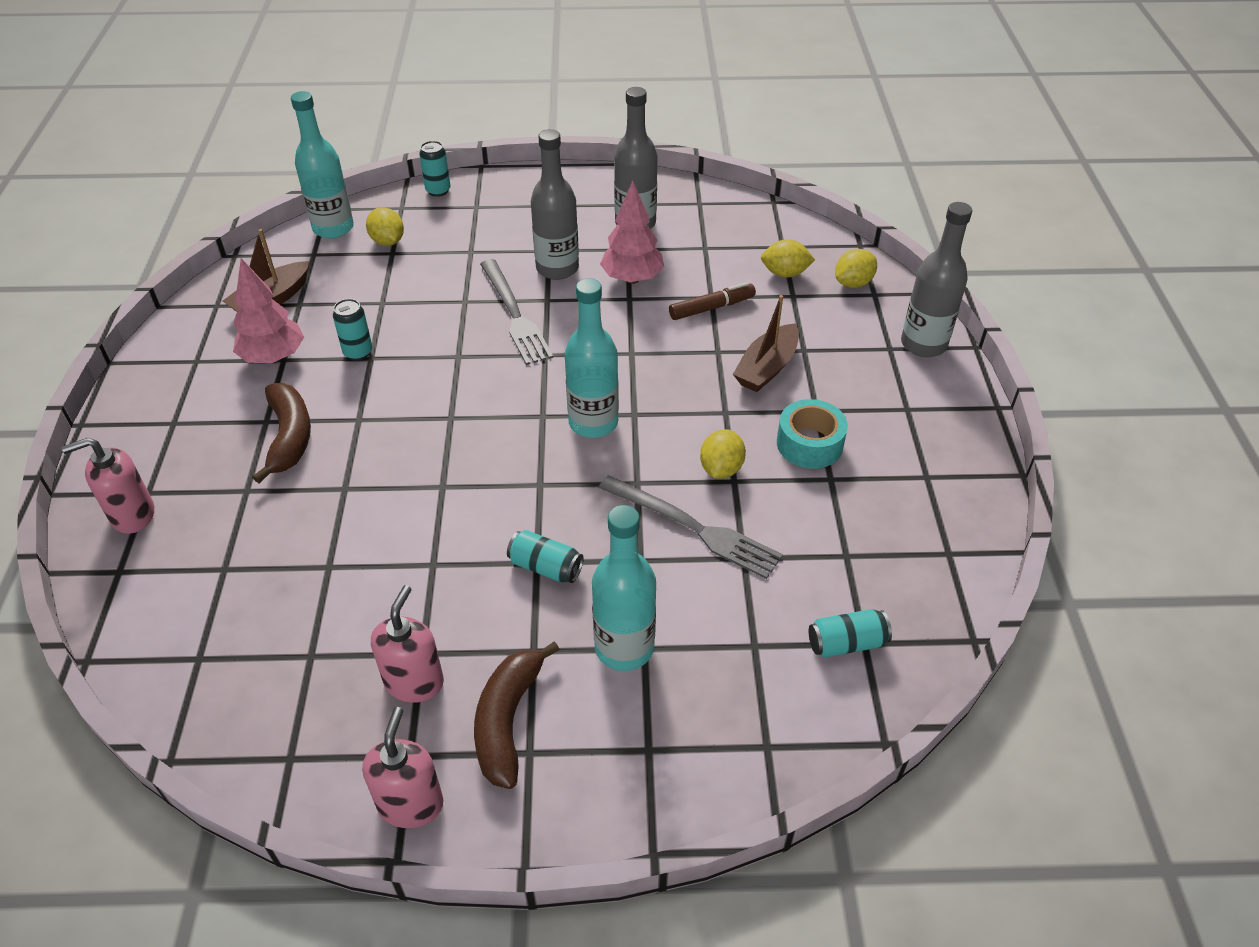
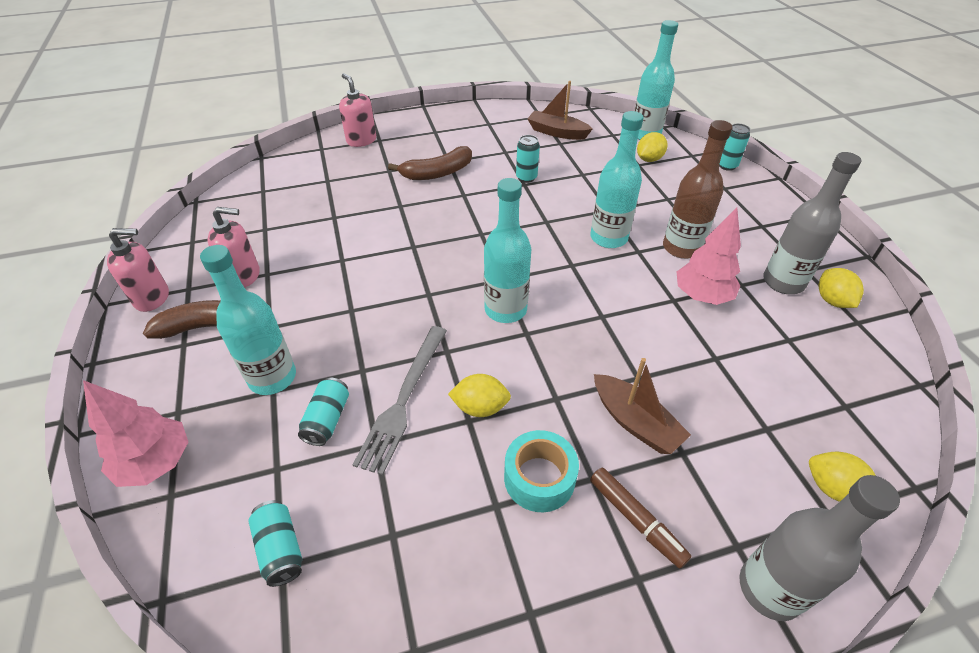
camera: 75 degrees right, 0 degrees up
pink tree [233,258,304,363] -> pink tree moved to [83,380,188,487]
grey fork [480,259,553,365] -> turquoise bottle [590,111,644,248]
turquoise can [507,530,584,583] -> turquoise can moved to [298,377,349,446]
grey bottle [531,129,579,280] -> brown bottle [663,120,733,259]
brown marker [669,282,756,320] -> brown marker moved to [590,467,692,568]
brown boat [733,295,799,392] -> brown boat turned 150 degrees counterclockwise [594,358,691,454]
yellow lemon [761,239,815,278] -> yellow lemon moved to [819,268,864,308]

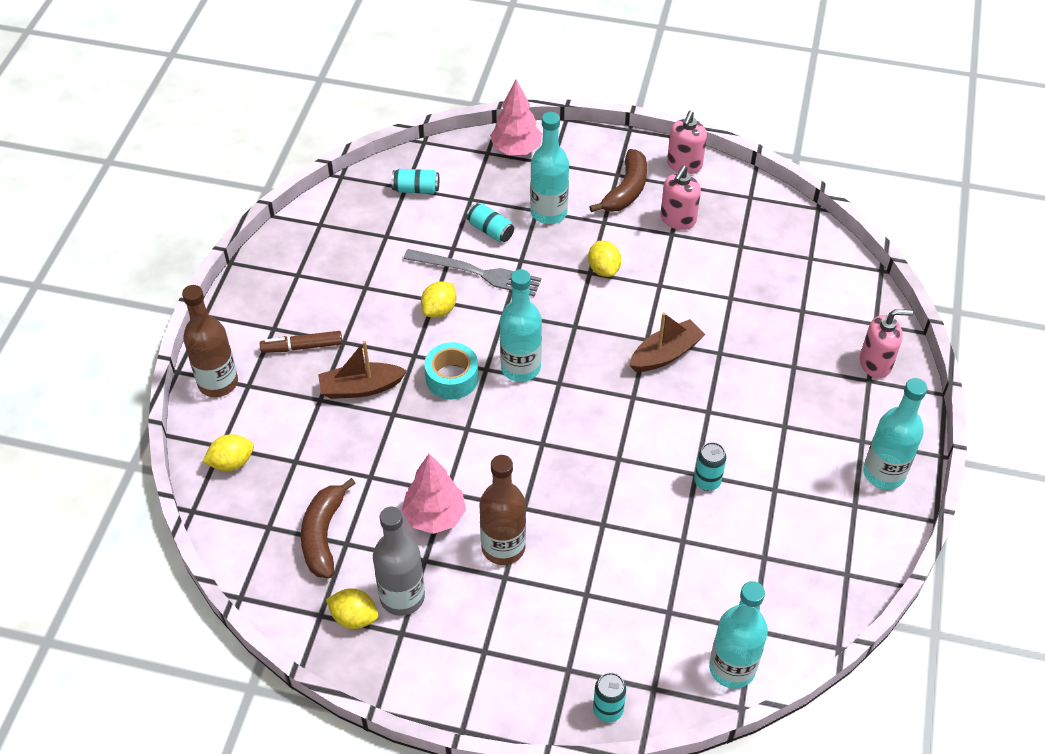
camera: 120 degrees right, 5 degrees up
grey fork [352,326,447,475] -> grey fork turned 150 degrees clockwise [404,249,542,296]
brown banana [388,146,472,180] -> brown banana moved to [301,478,356,578]
turquoise tape [504,430,579,512] -> turquoise tape moved to [424,342,479,399]
brown boat [527,81,593,140] -> brown boat moved to [629,312,705,372]
turquoise bottle [590,111,644,248] -> turquoise bottle moved to [863,378,927,490]
yellow lemon [637,132,668,162] -> yellow lemon moved to [588,241,621,277]
grey bottle [740,475,900,621] -> brown bottle [182,285,238,397]

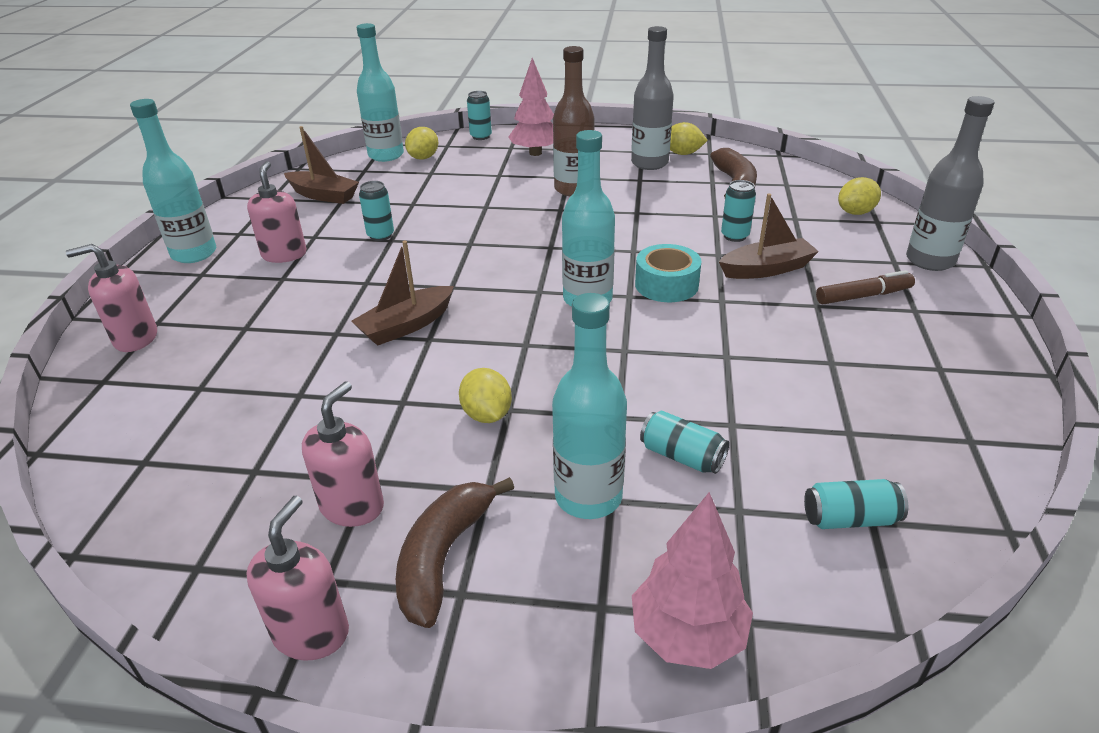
camera: 175 degrees right, 15 degrees down
brown bottle [182,285,238,397] -> grey bottle [906,96,995,271]
pink tree [402,454,466,534] -> pink tree moved to [508,58,554,156]
grey fork [404,249,542,296] -> none
yellow lemon [421,281,456,318] -> yellow lemon moved to [405,127,438,159]
none -> pink soap dispenser [247,161,306,263]
none -> brown boat [284,126,359,204]
none -> turquoise can [721,180,756,242]

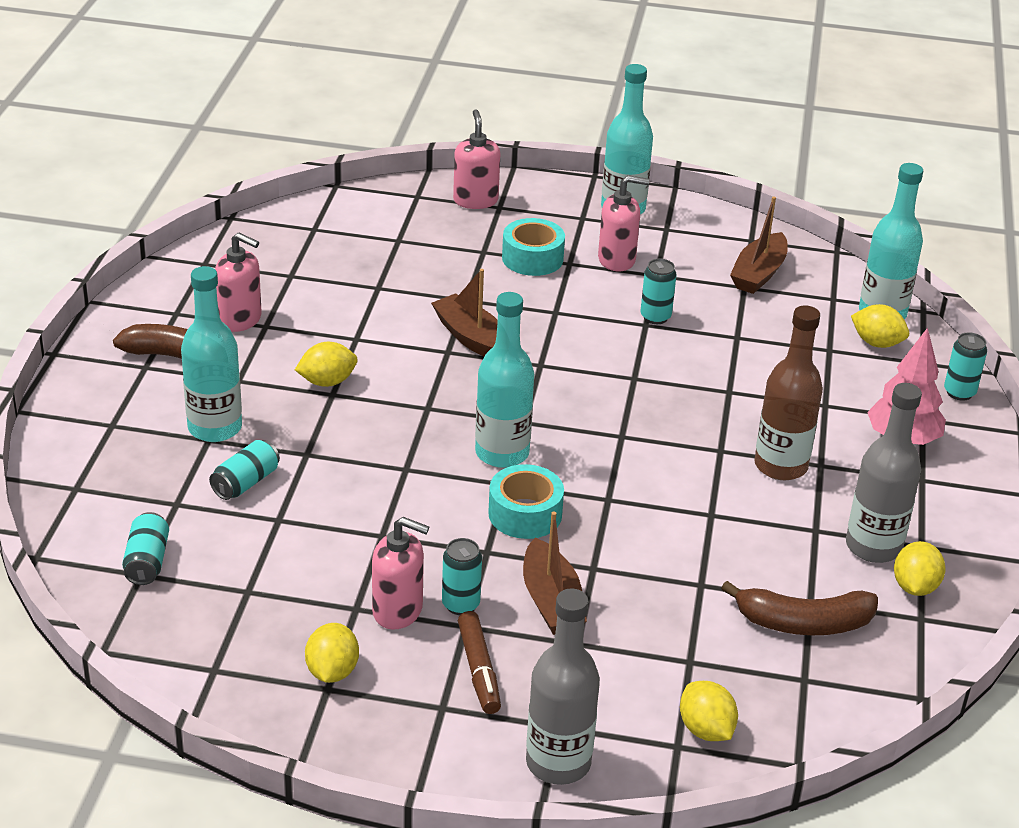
camera: 90 degrees right, 0 degrees up
pink soap dispenser [246,496,349,660] -> pink soap dispenser moved to [372,517,429,629]
pink tree [632,492,753,669] -> none
turquoise can [721,180,756,242] -> turquoise can moved to [442,538,482,615]
none -> yellow lemon [305,623,359,683]
none -> turquoise tape [502,218,565,276]

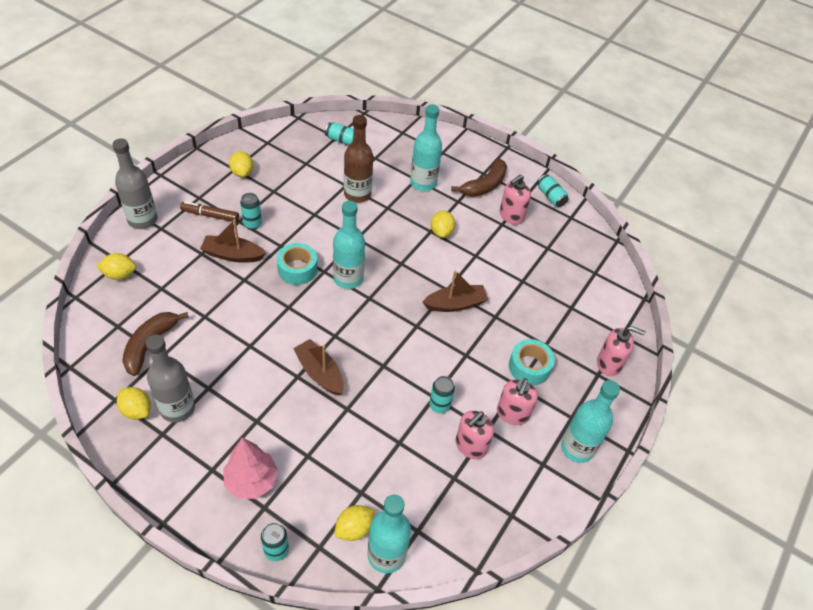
camera: 110 degrees right, 15 degrees up
turquoise can [209,440,280,500] -> turquoise can moved to [537,174,569,207]
yellow lemon [305,623,359,683] -> yellow lemon turned 45 degrees clockwise [229,151,253,177]
pink soap dispenser [372,517,429,629] -> pink soap dispenser moved to [455,411,494,459]
brown boat [730,196,788,294] -> brown boat moved to [293,339,344,396]
brown bottle [754,305,823,480] -> brown bottle moved to [344,115,373,203]

